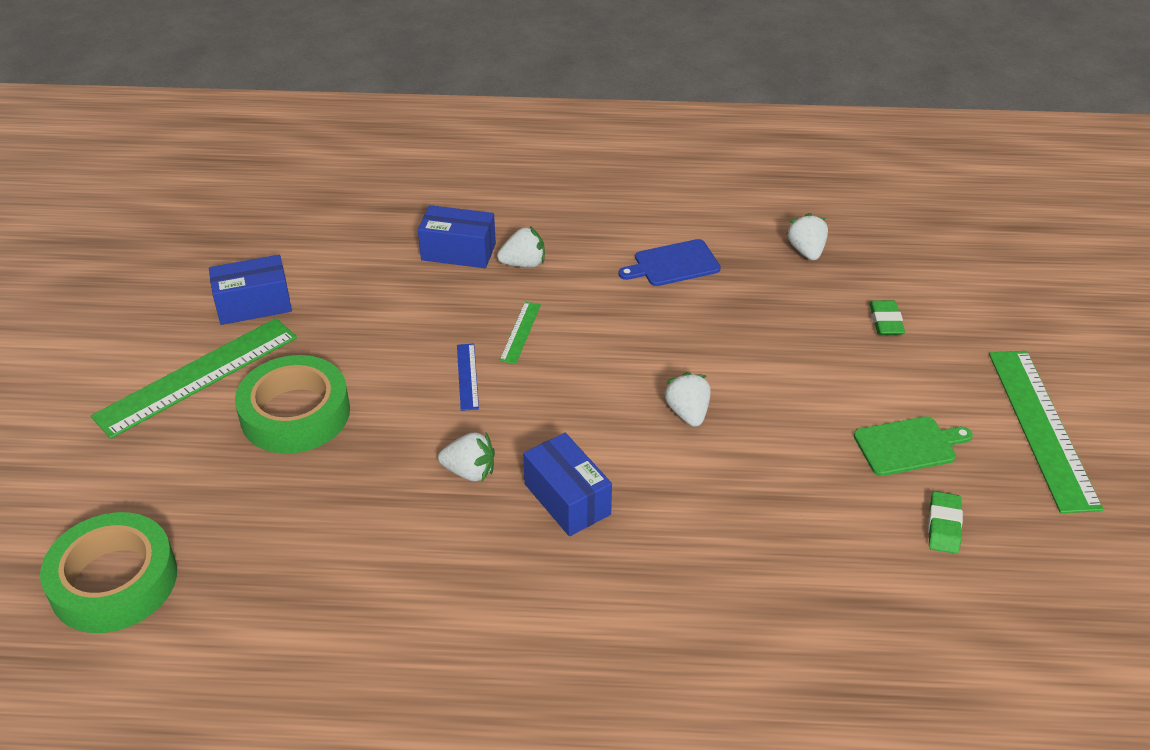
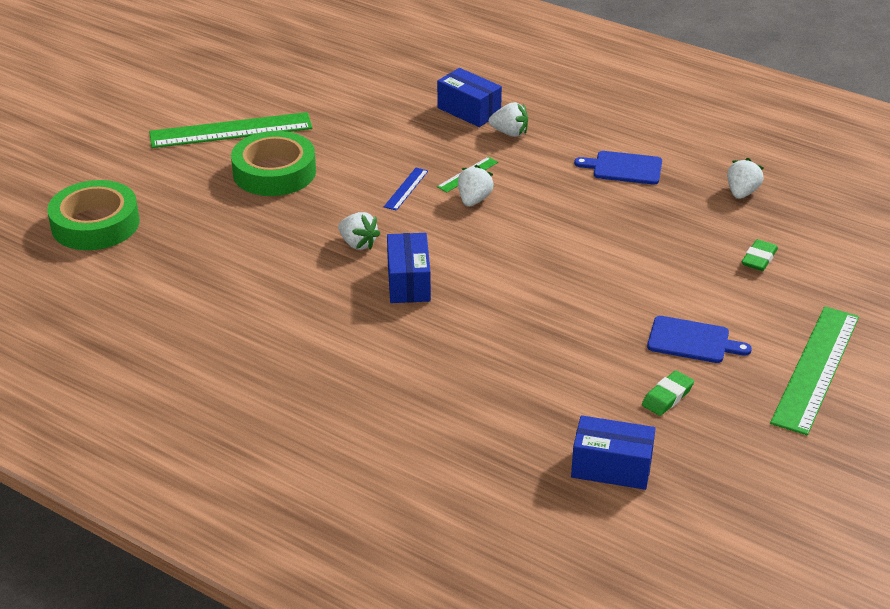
camera: 30 degrees right, 5 degrees down
blue box [209,255,292,325] -> blue box moved to [571,415,656,490]
white strawberry [664,372,711,427] -> white strawberry moved to [458,165,494,206]
green cutting board [854,416,973,476] -> blue cutting board [647,316,752,363]

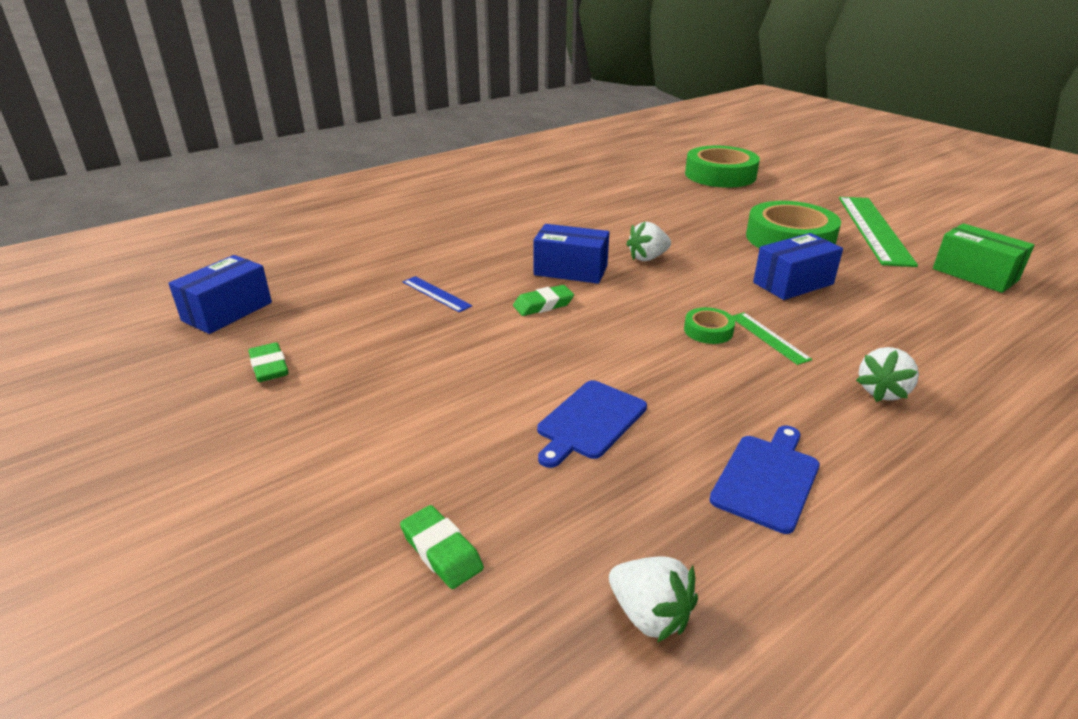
camera: 110 degrees right, 5 degrees down
blue ruler [384,168,428,211] -> blue ruler moved to [403,276,472,312]
blue box [437,68,502,127] -> blue box moved to [753,233,843,300]
white strawberry [458,165,494,206] -> green tape [684,307,735,344]
blue cutting board [647,316,752,363] -> blue cutting board moved to [537,380,647,468]
green ruler [770,306,859,435] -> none
none -> green eraser [513,285,574,316]
none -> green box [933,223,1035,293]

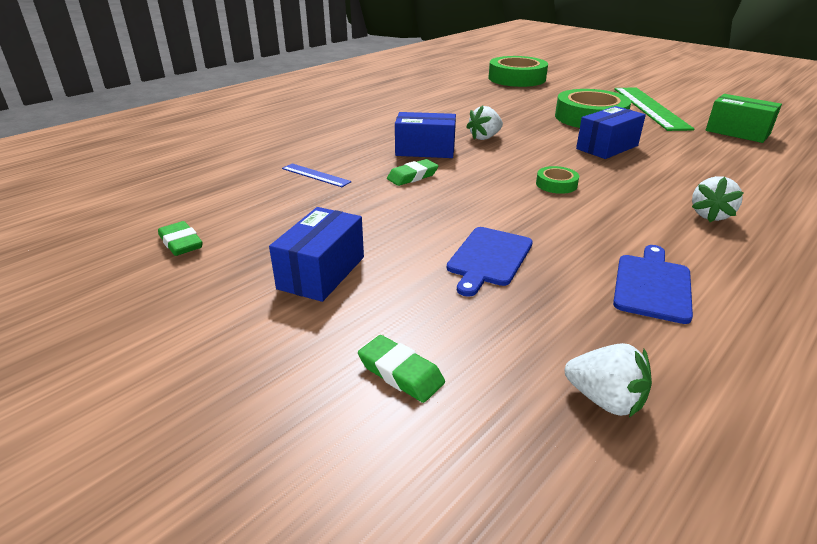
camera: 10 degrees left, 0 degrees up
blue box [169,255,272,334] -> blue box moved to [269,207,364,302]
green ruler [732,312,812,365] -> none

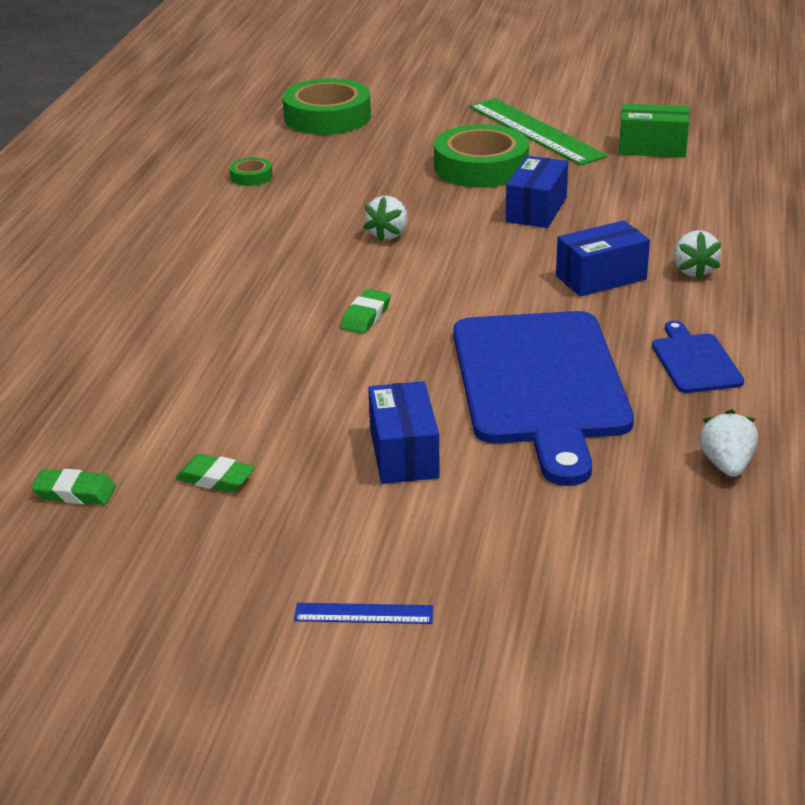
camera: 30 degrees left, 0 degrees up
blue ruler [282,164,352,187] -> blue ruler moved to [294,603,433,624]
green eraser [358,335,445,403] -> green eraser moved to [31,469,116,505]
blue box [395,112,456,158] -> blue box moved to [556,221,650,297]
blue cutting board [447,227,533,297] -> blue cutting board [453,311,634,486], size x2.24
green tape [536,166,579,194] -> green tape moved to [229,157,273,186]
white strawberry [565,343,652,418] -> white strawberry turned 90 degrees counterclockwise [699,409,758,477]

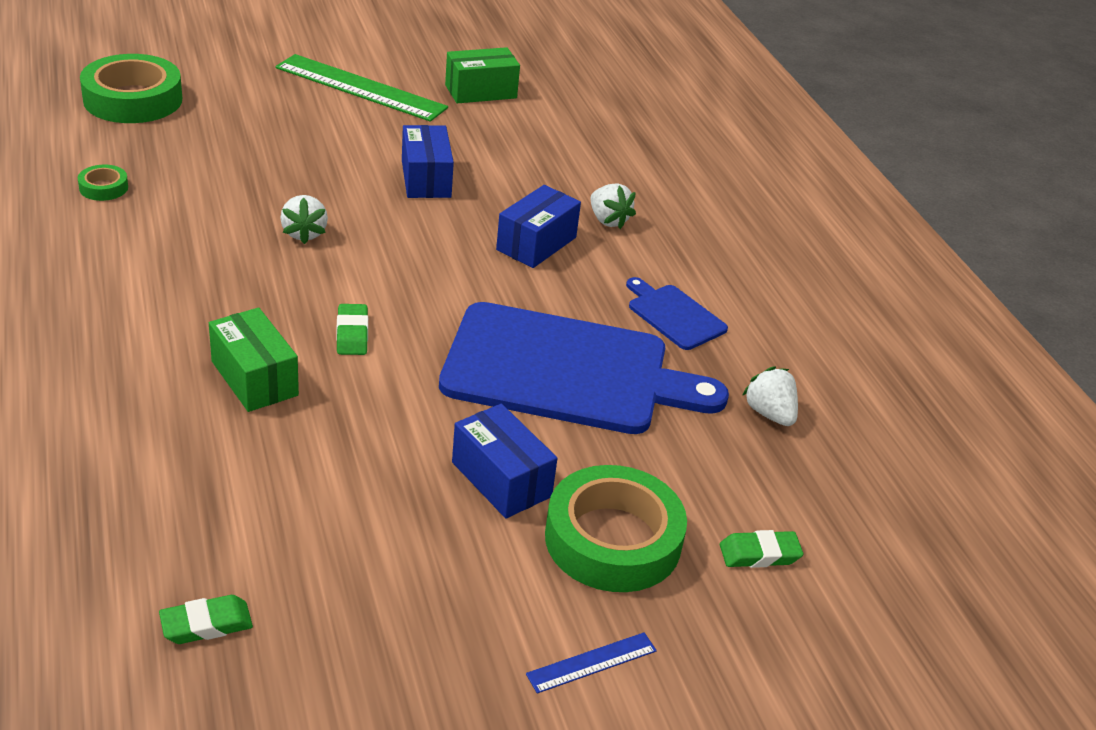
camera: 35 degrees left, 5 degrees up
green eraser [176,453,255,493] -> green eraser moved to [720,530,803,568]
green tape [434,124,529,188] -> green tape moved to [545,465,687,592]
blue cutting board [453,311,634,486] -> blue cutting board turned 45 degrees counterclockwise [439,302,729,434]
none -> green box [209,308,299,412]

